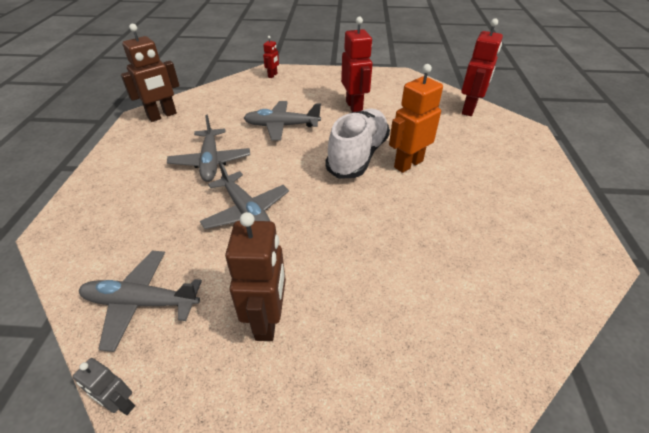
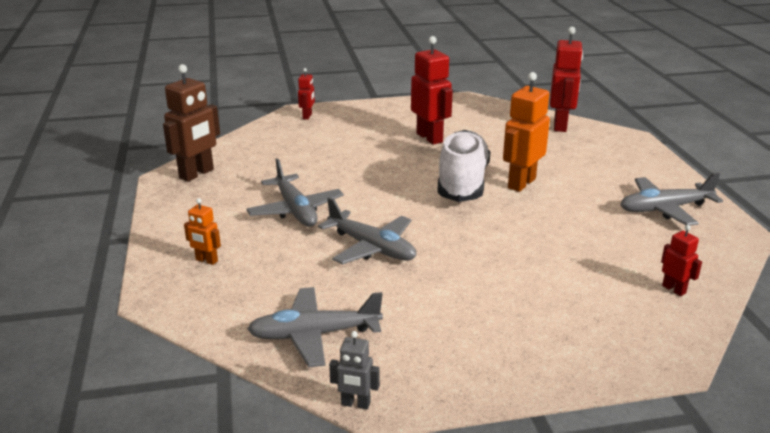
camera: 15 degrees left, 15 degrees down
brown robot [225,212,286,341] -> none
grey plane [244,101,321,141] -> grey plane moved to [620,173,723,226]
none -> orange robot [184,198,221,265]
none -> red robot [661,225,702,296]

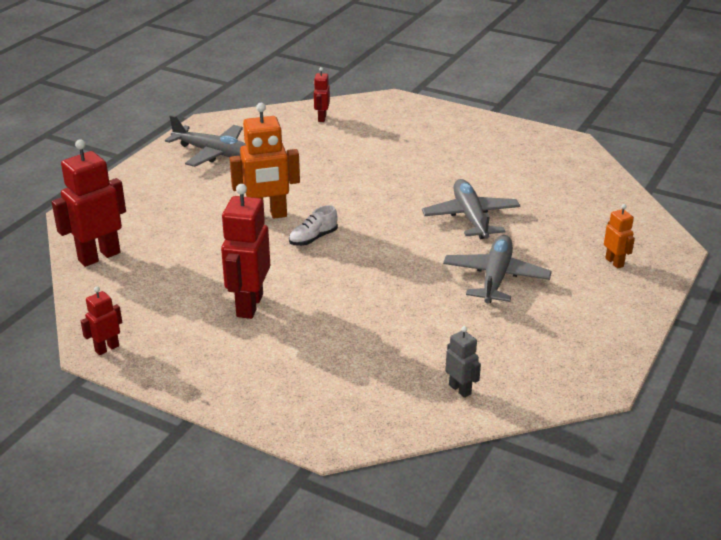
camera: 140 degrees left, 5 degrees up
brown robot [163,64,220,182] -> none
grey plane [247,287,383,367] -> none
red robot [298,68,315,120] -> red robot moved to [81,287,122,355]
grey robot [329,331,380,410] -> grey robot moved to [445,326,481,398]
white shoe [437,130,491,202] -> white shoe [289,205,338,246], size x0.42

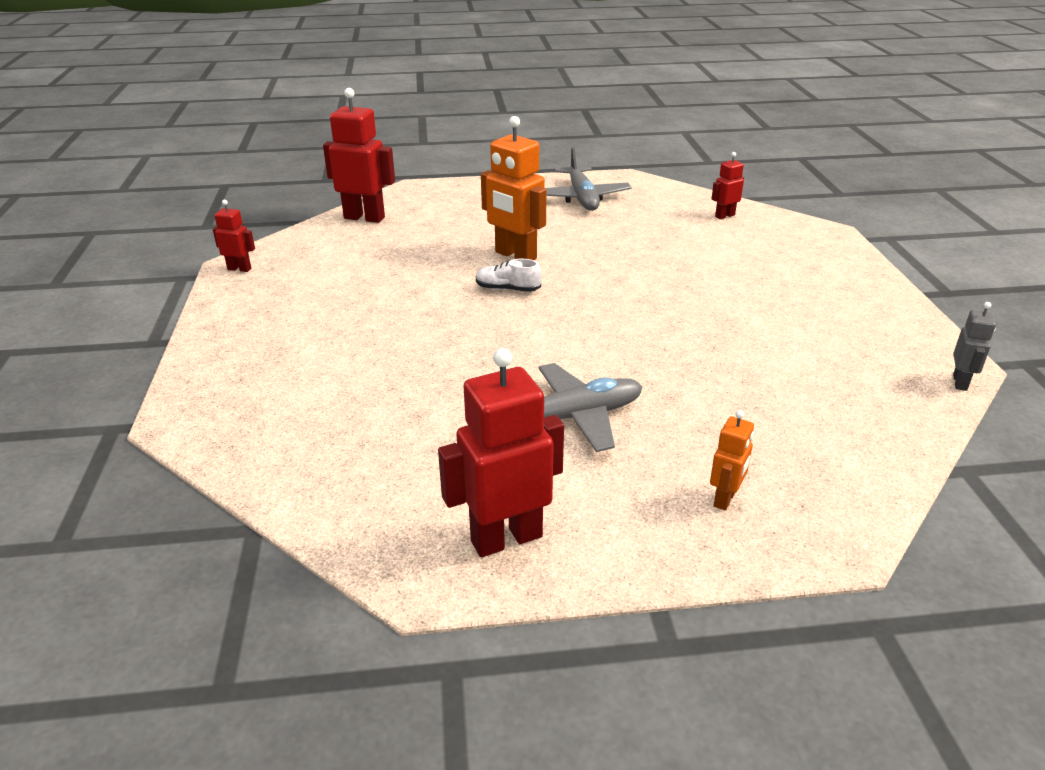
camera: 55 degrees right, 0 degrees up
red robot [221,184,270,319] -> red robot moved to [438,348,564,557]
grey plane [422,179,520,239] -> none
grey robot [445,326,481,398] -> grey robot moved to [953,302,996,391]

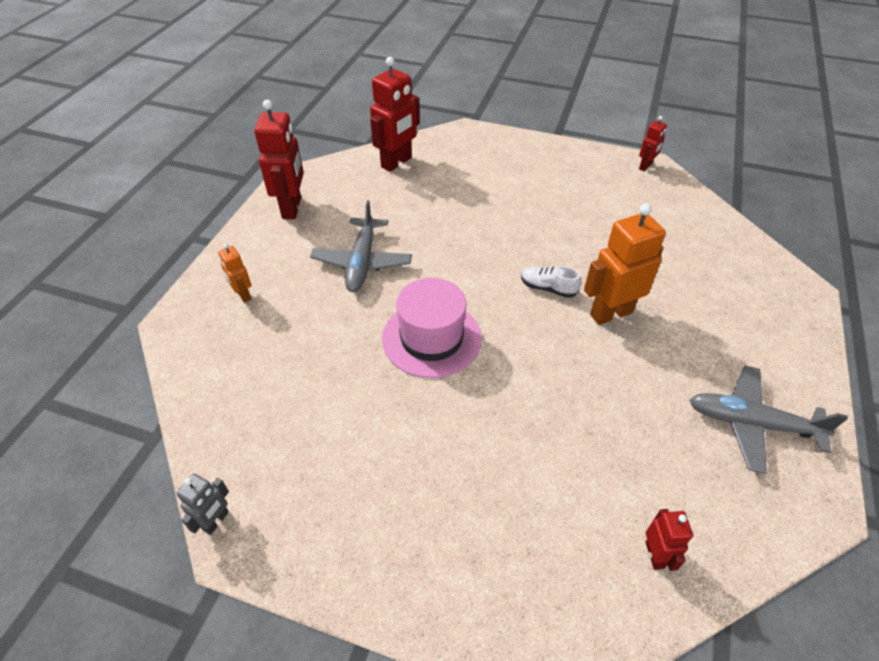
camera: 115 degrees right, 15 degrees up
red robot [323,88,395,223] -> red robot moved to [370,57,420,172]
white shoe [476,259,542,292] -> white shoe turned 105 degrees counterclockwise [521,266,581,298]
grey robot [953,302,996,391] -> grey robot turned 105 degrees counterclockwise [176,474,229,535]
none -> pink hat [382,278,482,378]

